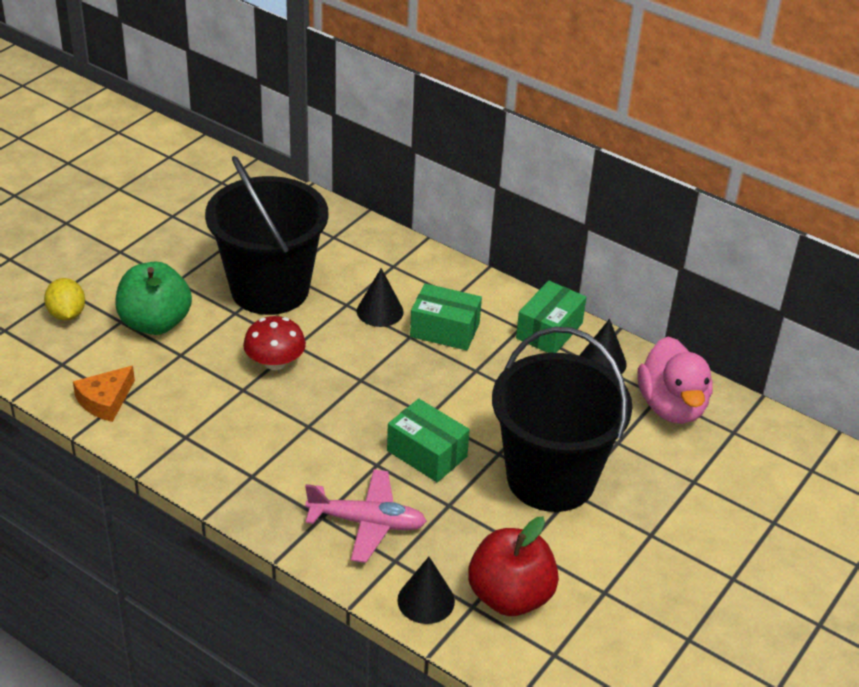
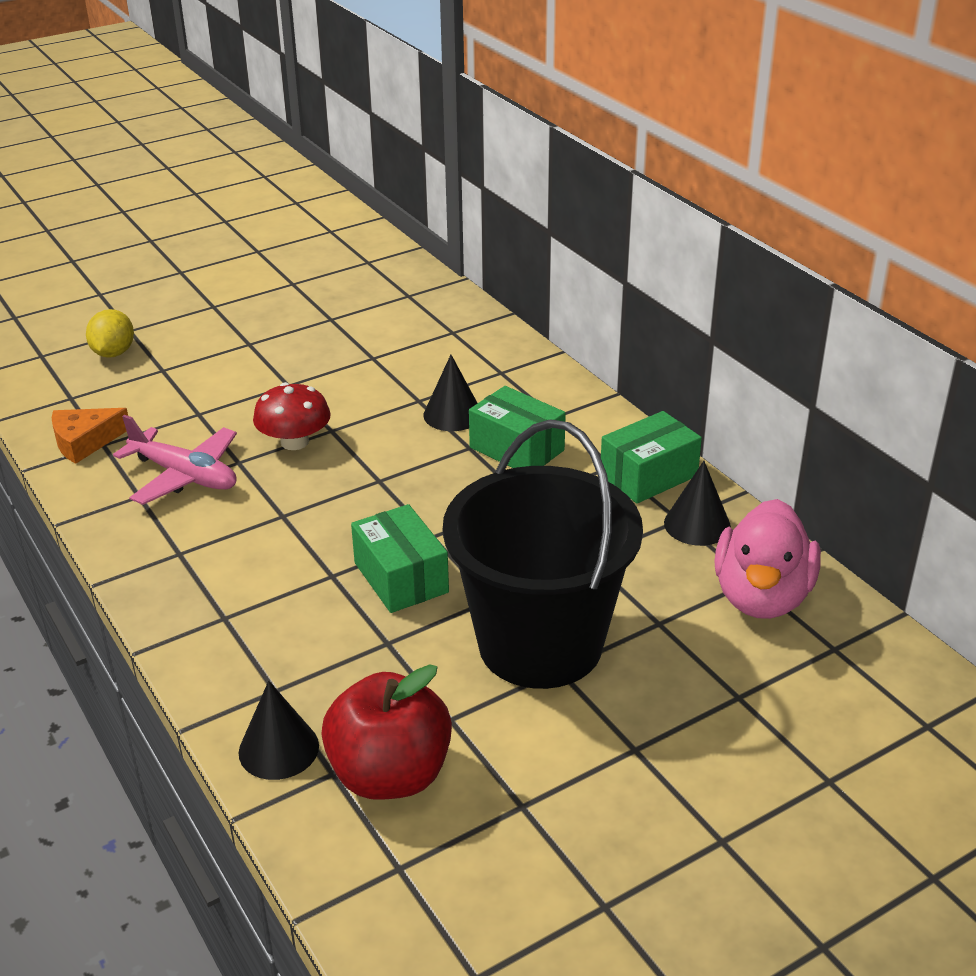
camera: 25 degrees right, 5 degrees down
green apple [115,262,192,335] -> none
black bucket [205,156,329,315] -> none
pink plane [305,469,427,563] -> pink plane moved to [113,415,237,505]

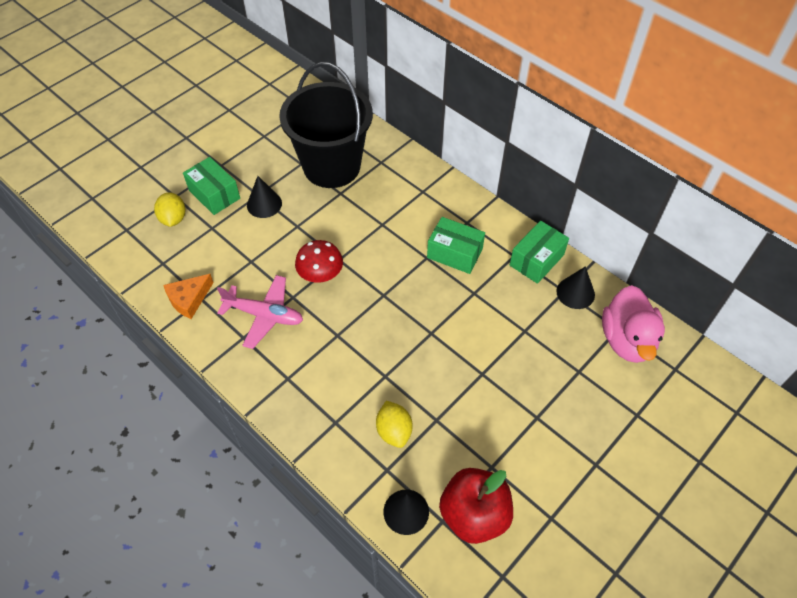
camera: 15 degrees left, 20 degrees up
green box [351,504,449,613] -> green box moved to [183,157,240,215]
black cone [423,355,478,431] -> black cone moved to [247,176,282,218]
black bucket [443,419,643,689] -> black bucket moved to [279,62,373,188]
none -> yellow lemon [376,401,412,448]

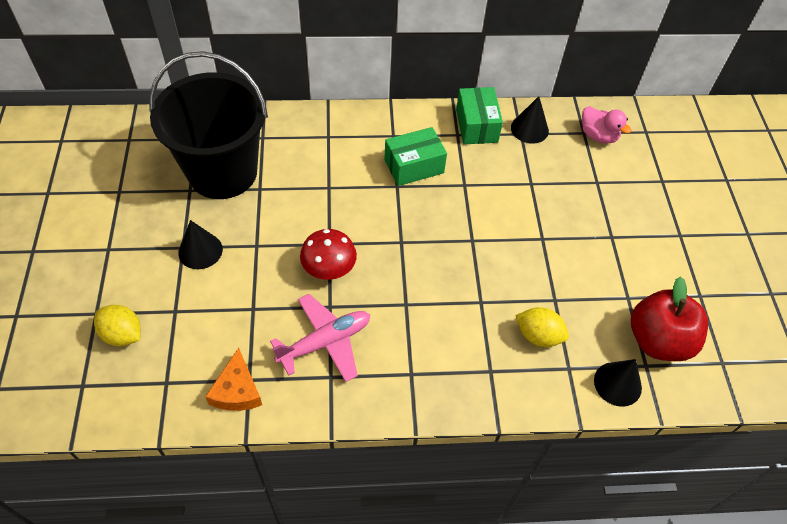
camera: 50 degrees left, 0 degrees up
green box [183,157,240,215] -> none
pink duck [602,285,665,363] -> pink duck [582,106,631,144], size x0.61

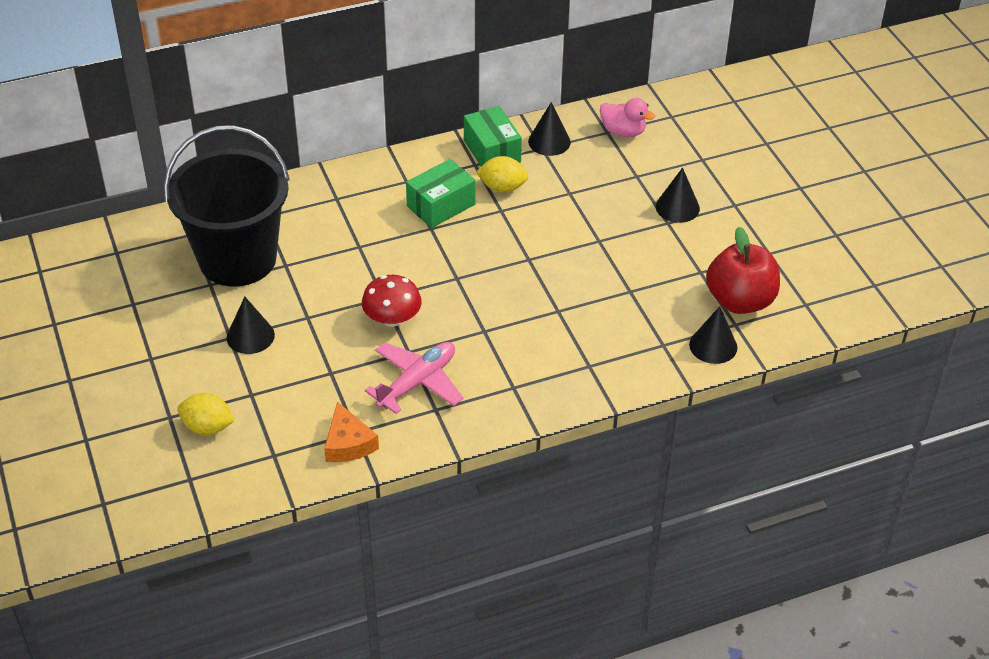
camera: 15 degrees left, 10 degrees down
yellow lemon [515,307,569,347] -> yellow lemon moved to [476,156,528,193]
none -> black cone [656,168,700,223]

